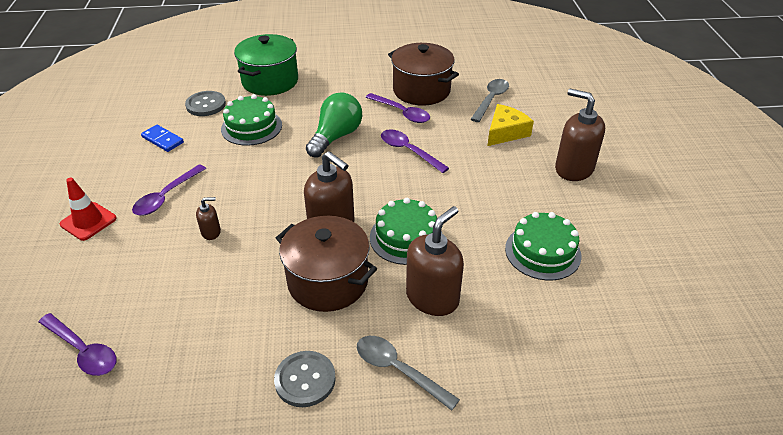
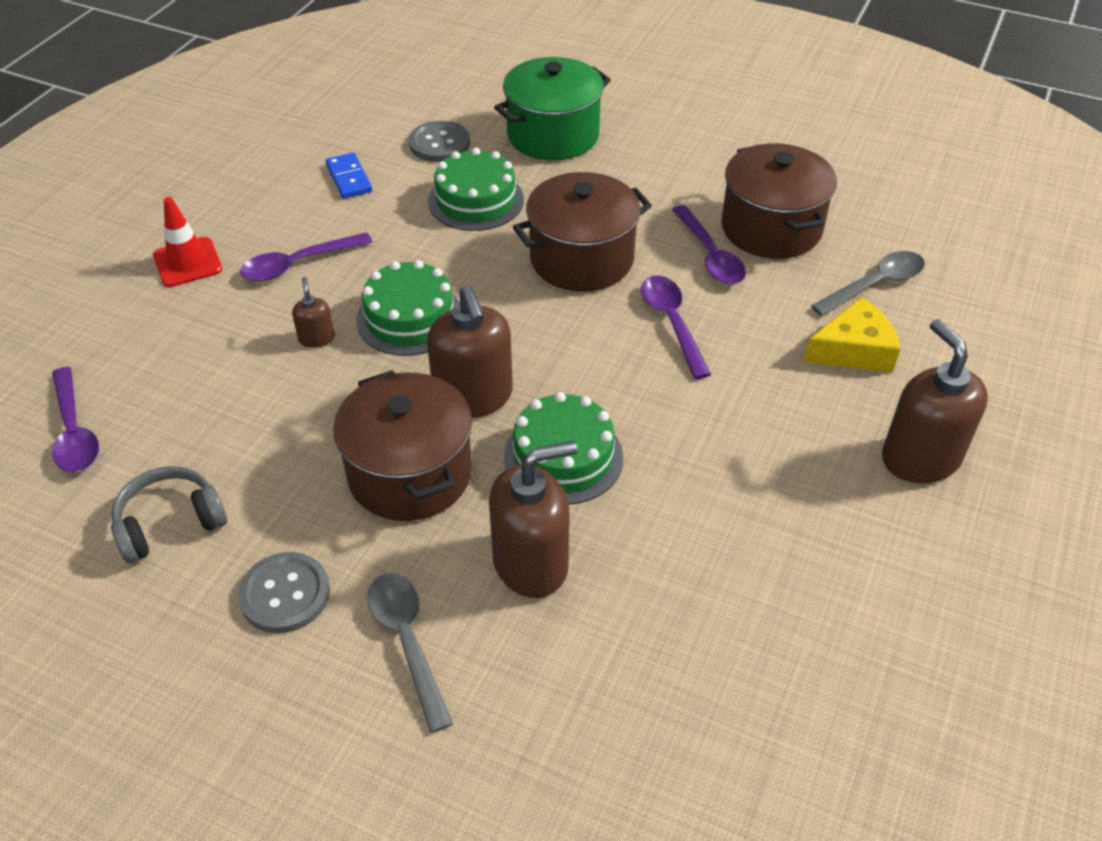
camera: 30 degrees right, 5 degrees up
brown soap dispenser [196,197,221,240] -> brown soap dispenser turned 120 degrees counterclockwise [292,277,334,348]
green light bulb [306,92,362,158] -> brown pot [513,172,652,292]
green cake [505,212,582,281] -> green cake moved to [356,260,459,356]
none -> grey headphones [111,466,227,563]

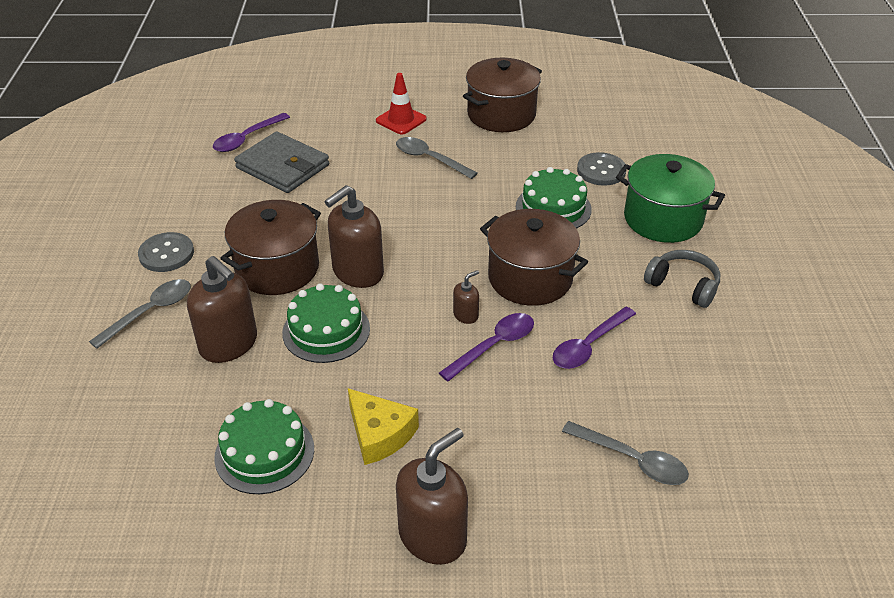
camera: 65 degrees right, 5 degrees down
grey headphones [111,466,227,563] -> grey headphones moved to [644,250,720,308]
purple spoon [240,232,372,281] -> grey spoon [396,137,478,179]
brown soap dispenser [292,277,334,348] -> brown soap dispenser moved to [453,270,479,324]
blue domino [326,153,372,199] -> none
green cake [356,260,459,356] -> green cake moved to [214,399,314,494]
brown pot [721,143,837,259] -> brown pot moved to [463,58,542,132]
yellow cheese [804,297,900,373] -> yellow cheese moved to [348,388,419,465]
none -> grey wallet [234,131,329,193]

